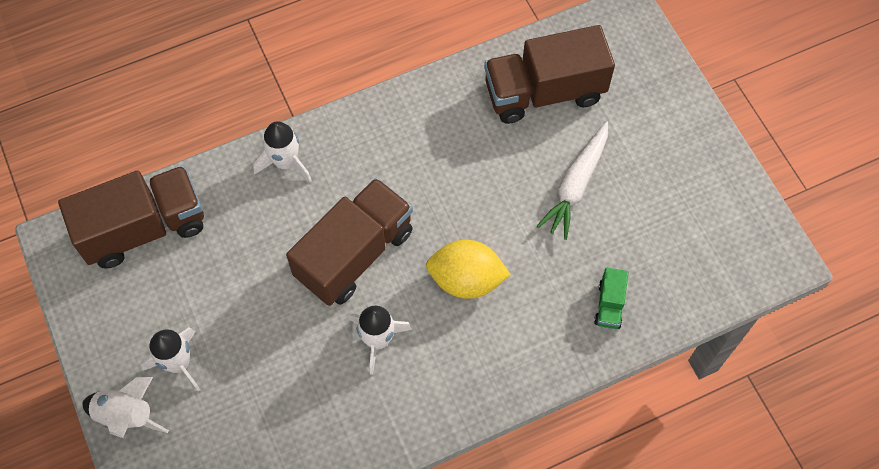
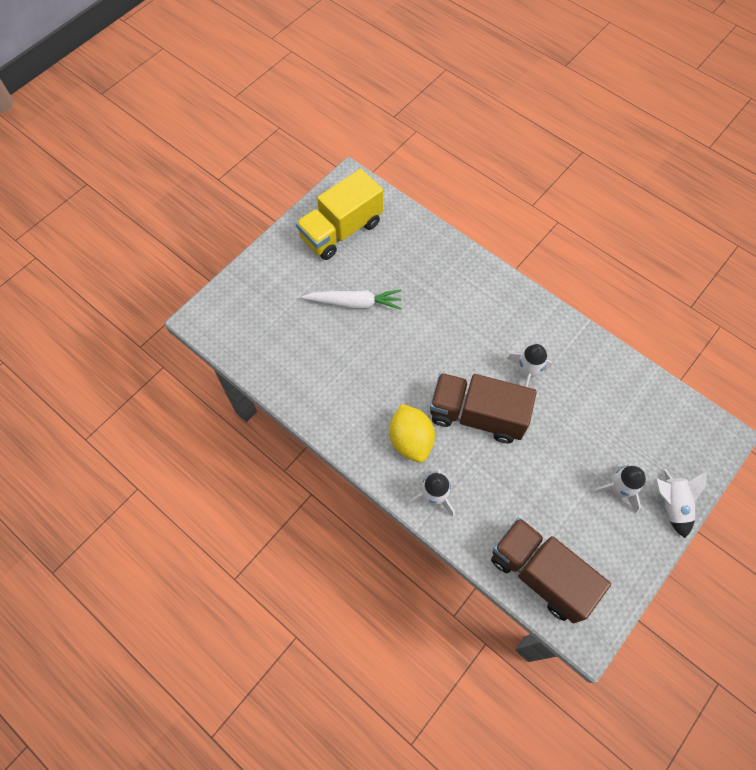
camera: 115 degrees left, 0 degrees up
yellow lemon [426,240,511,299] -> yellow lemon moved to [390,404,435,463]
brown truck [484,25,615,124] -> none
green truck [594,268,628,329] -> none
none -> yellow truck [296,169,383,260]

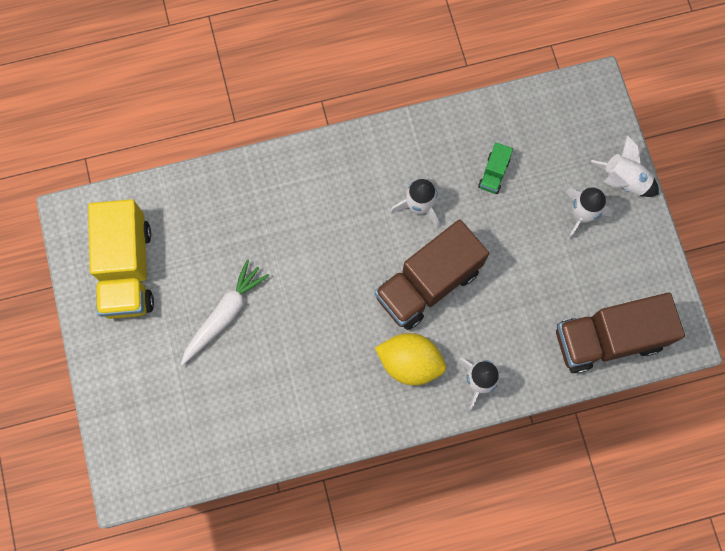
camera: 55 degrees left, 10 degrees up
none -> green truck [478,143,513,194]

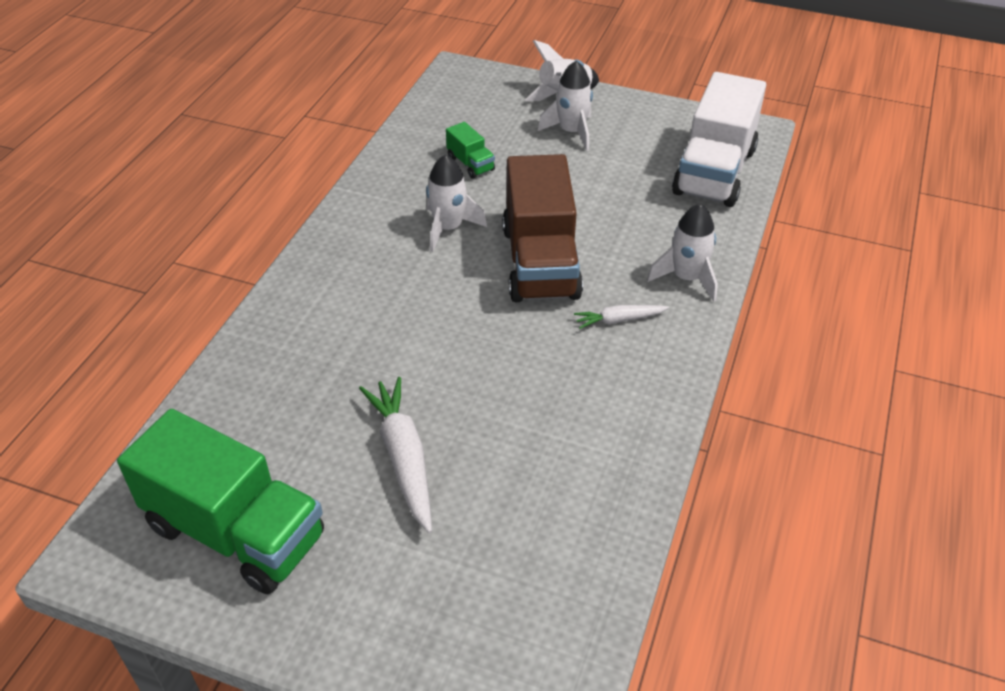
camera: 55 degrees left, 30 degrees down
yellow truck [88,199,154,319] -> green truck [117,409,324,594]
yellow lemon [375,333,446,385] -> white carrot [574,305,669,329]
brown truck [556,293,685,374] -> white truck [672,72,766,207]

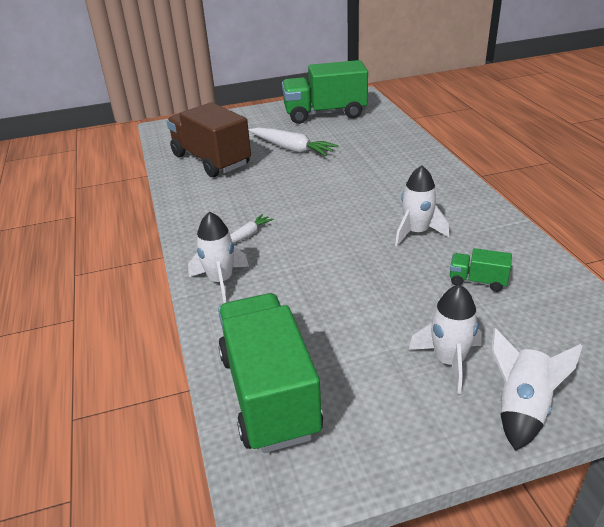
camera: 145 degrees right, 10 degrees down
brown truck [502,154,583,302] -> brown truck moved to [167,102,251,177]
white truck [672,72,766,207] -> green truck [218,293,323,453]

